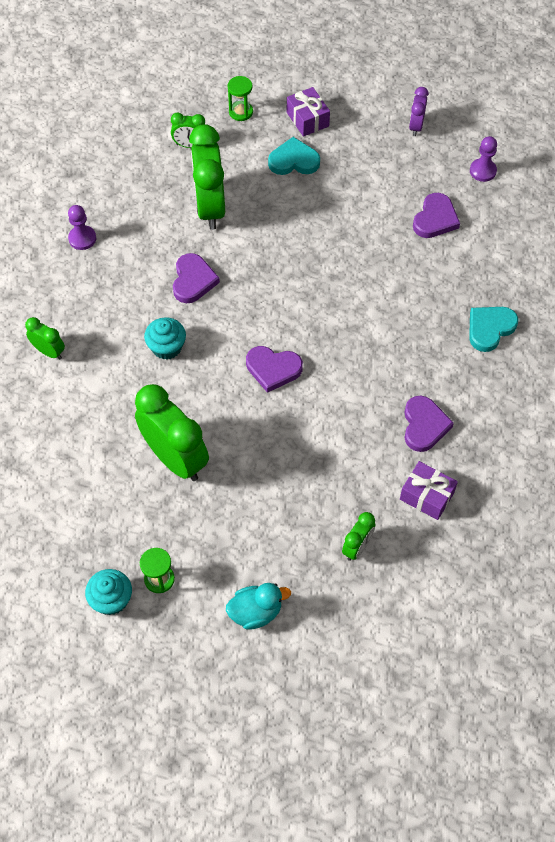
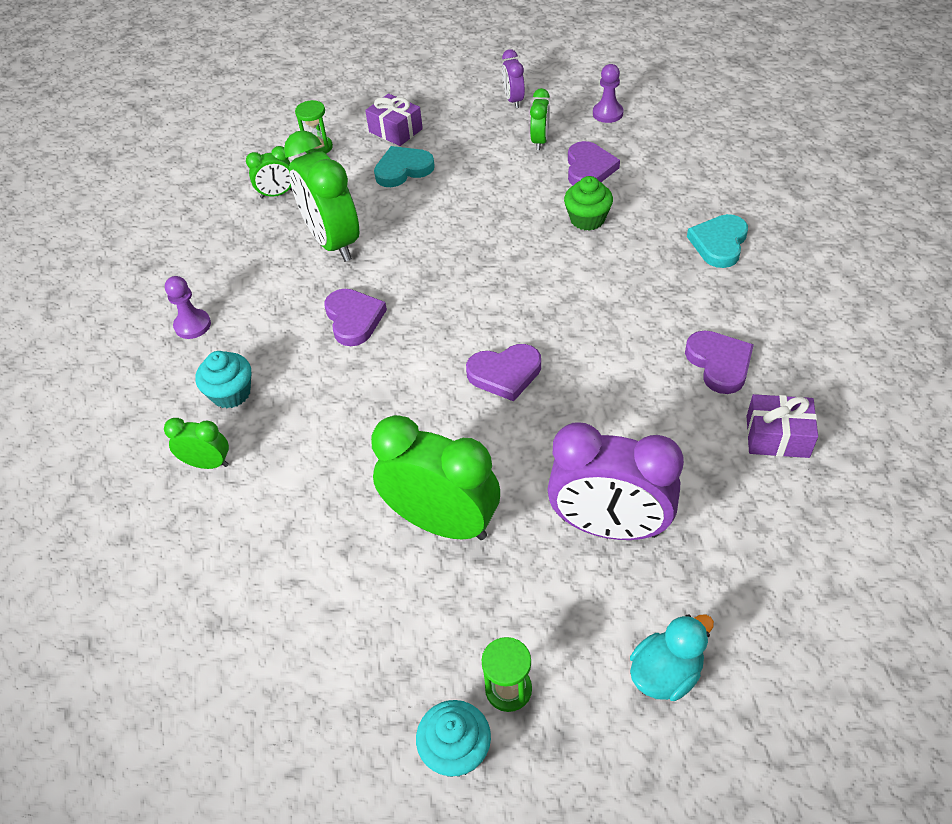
camera: 20 degrees left, 10 degrees down
turquoise cupcake [144,317,186,360] -> turquoise cupcake moved to [195,351,252,408]
green clock [342,512,375,561] -> green clock moved to [530,88,550,150]
none -> purple clock [547,422,684,540]
none -> green cupcake [564,176,613,231]

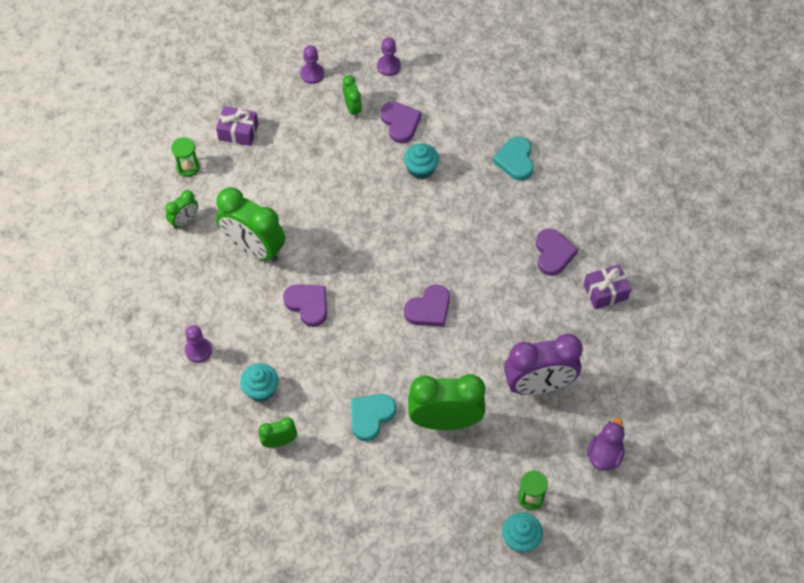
camera: 30 degrees left, 10 degrees up
turquoise heart [374,146,435,187] -> turquoise heart moved to [351,394,396,441]
purple clock [502,49,525,108] -> purple pawn [300,45,324,84]
green cupcake [564,176,613,231] -> turquoise cupcake [404,143,439,179]
turquoise duck [630,614,714,701] -> purple duck [587,418,625,471]
purple heart [685,331,754,394] -> purple heart turned 45 degrees clockwise [536,229,578,276]

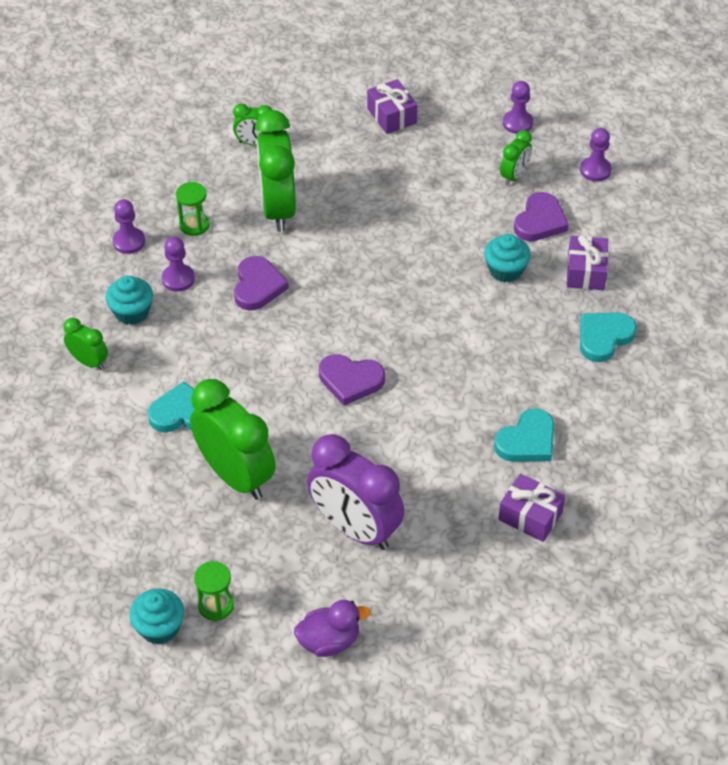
camera: 50 degrees right, 10 degrees down
green hourglass [171,137,200,177] -> green hourglass moved to [176,182,210,236]
purple heart [536,229,578,276] -> turquoise heart [494,408,554,462]
none -> purple pawn [162,237,195,292]
none -> purple gift [567,235,608,290]

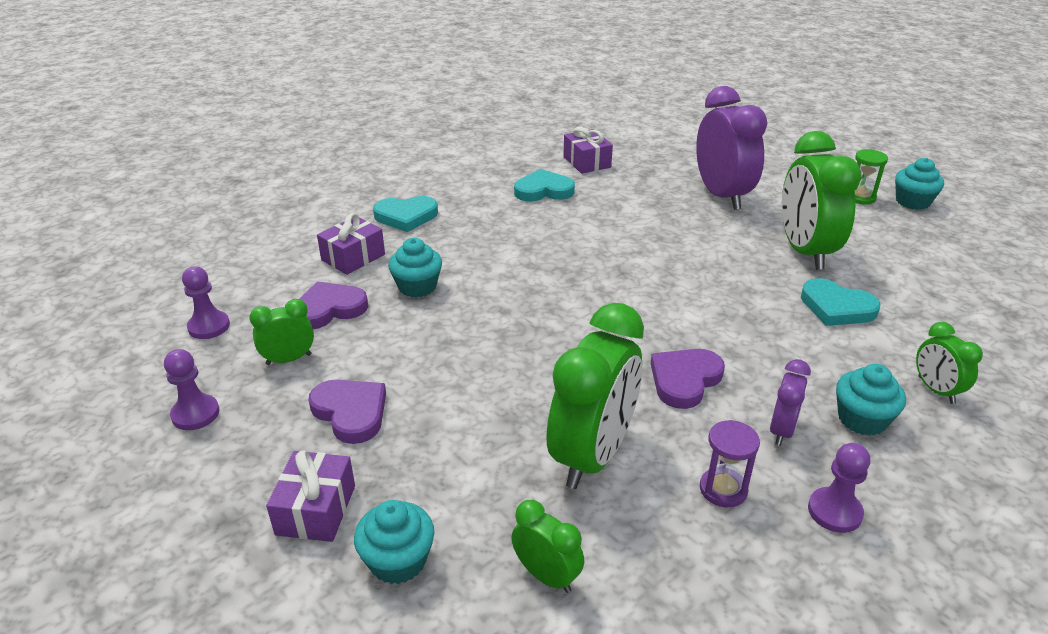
camera: 145 degrees left, 15 degrees down
purple pawn [162,237,195,292] -> purple clock [770,359,811,446]
green hourglass [176,182,210,236] -> purple hourglass [700,420,760,507]
purple duck [294,600,371,657] -> none
purple heart [319,354,385,405] -> purple heart moved to [309,379,386,444]
none -> turquoise cupcake [354,500,434,584]

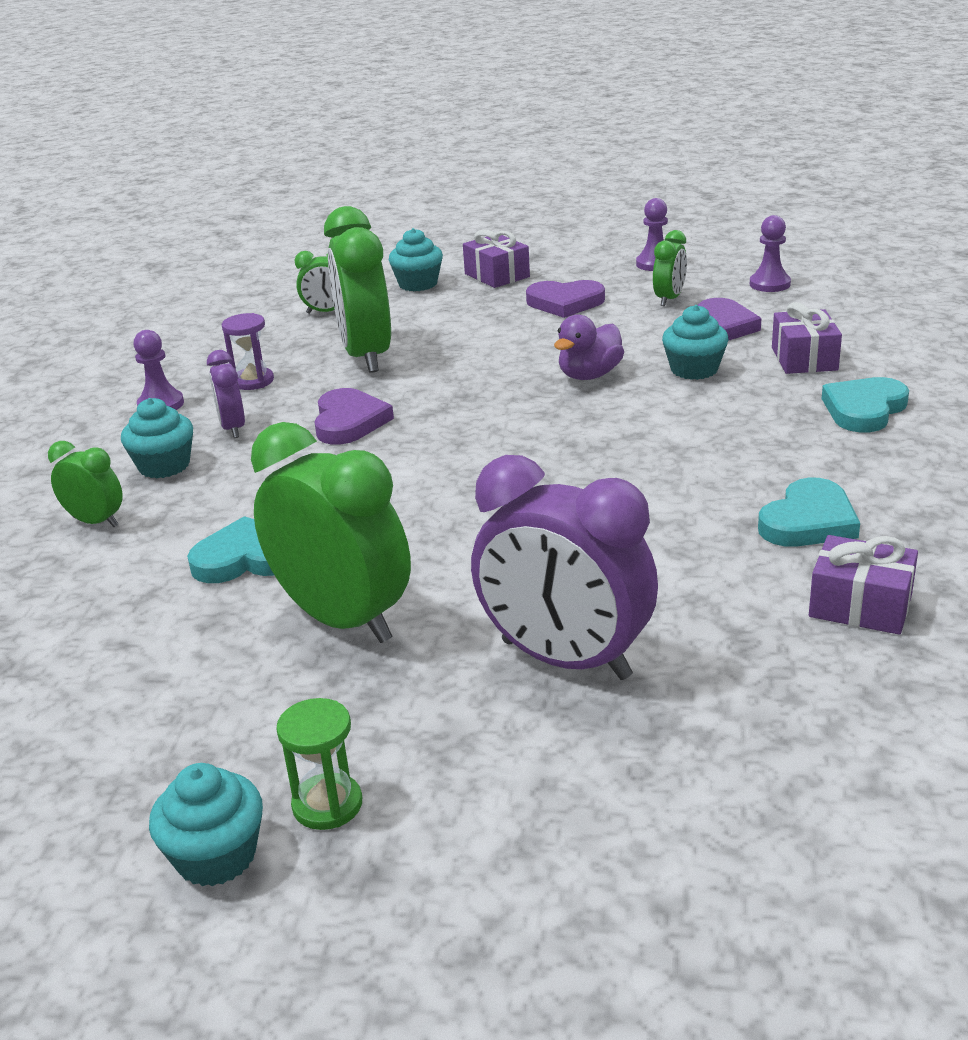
camera: 140 degrees right, 5 degrees down
none -> purple duck [554,314,624,380]

